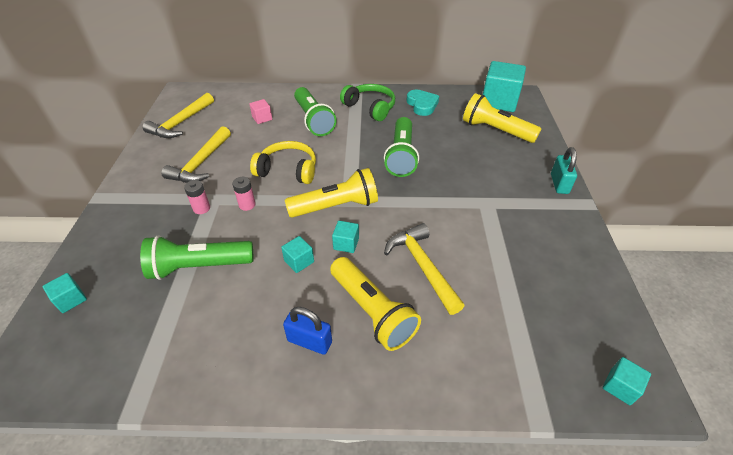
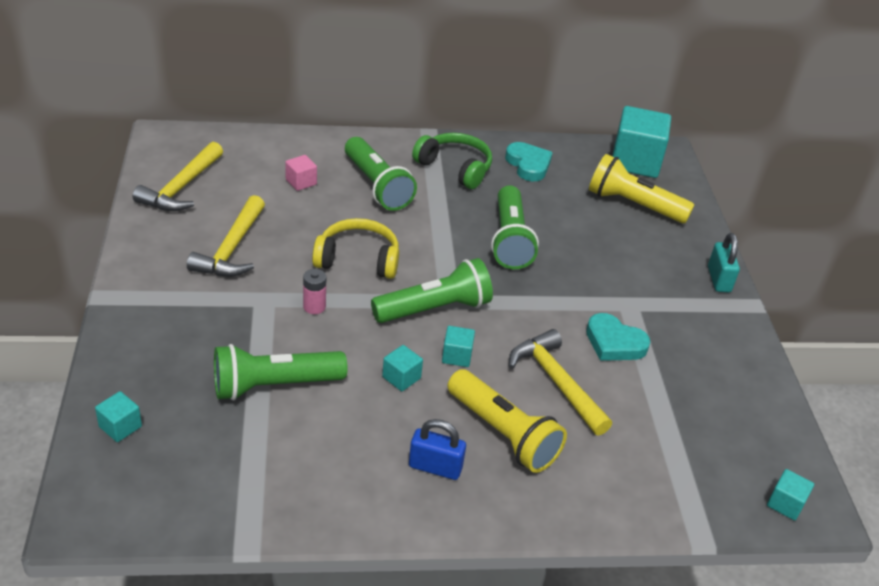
camera: 10 degrees left, 5 degrees down
pink battery [184,180,210,214] -> none
yellow flashlight [285,168,378,218] -> green flashlight [371,258,493,323]
none -> turquoise heart [586,313,650,361]

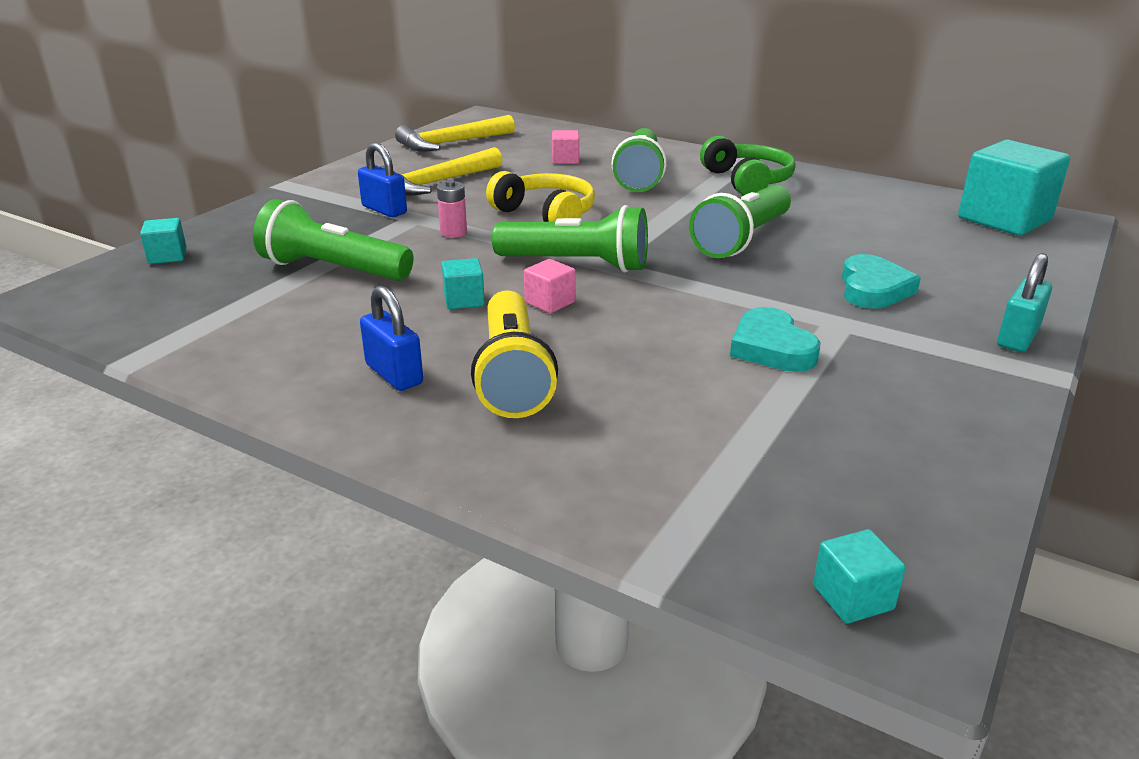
camera: 40 degrees right, 10 degrees down
turquoise cube [442,326,475,367] -> pink cube [524,259,575,313]
turquoise heart [505,142,553,182] -> turquoise heart moved to [842,254,921,309]
yellow hammer [509,329,612,436] -> none
yellow flashlight [589,154,694,223] -> none
none -> blue padlock [358,143,407,217]

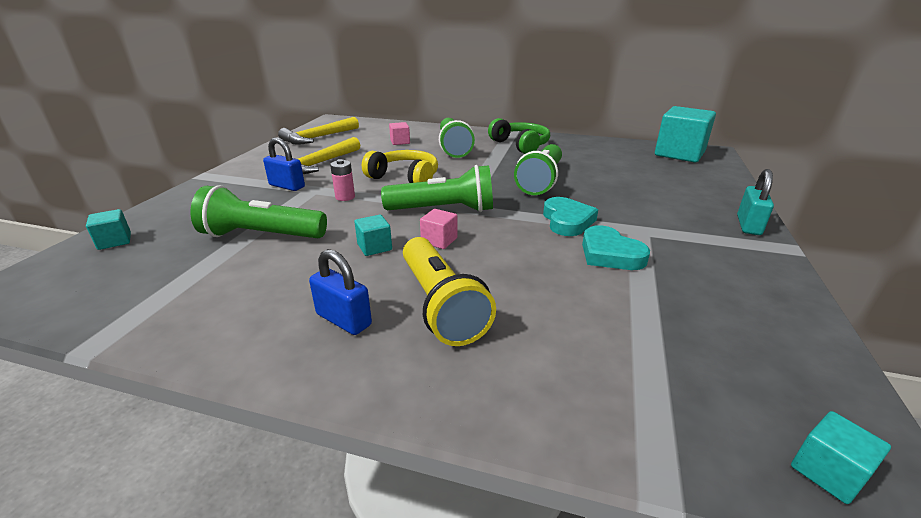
camera: 15 degrees left, 0 degrees up
turquoise heart [842,254,921,309] -> turquoise heart moved to [543,197,598,236]

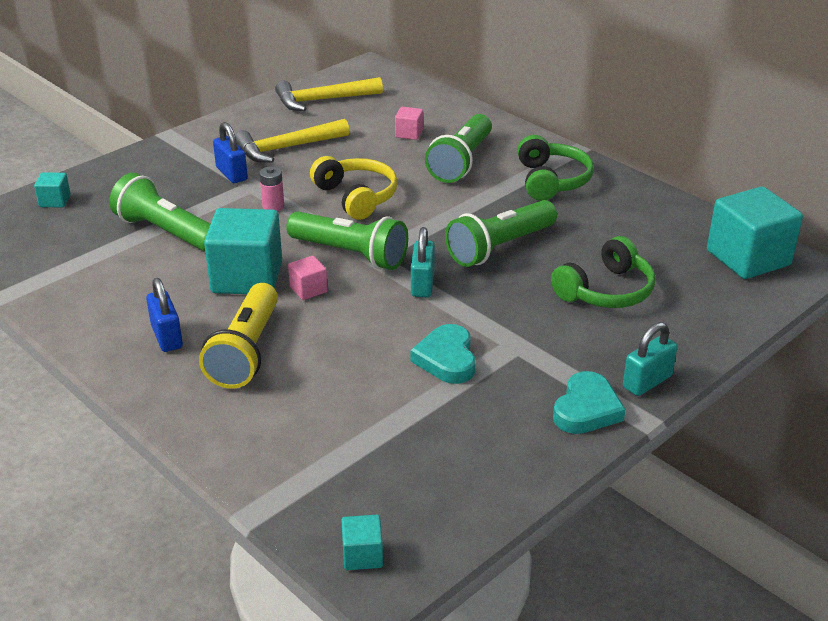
camera: 30 degrees right, 5 degrees up
turquoise cube [354,215,392,256] -> turquoise cube [204,208,282,294], size x2.19
turquoise heart [543,197,598,236] -> turquoise heart moved to [553,371,626,434]
none -> turquoise padlock [411,227,435,297]
none -> green headphones [551,236,655,308]

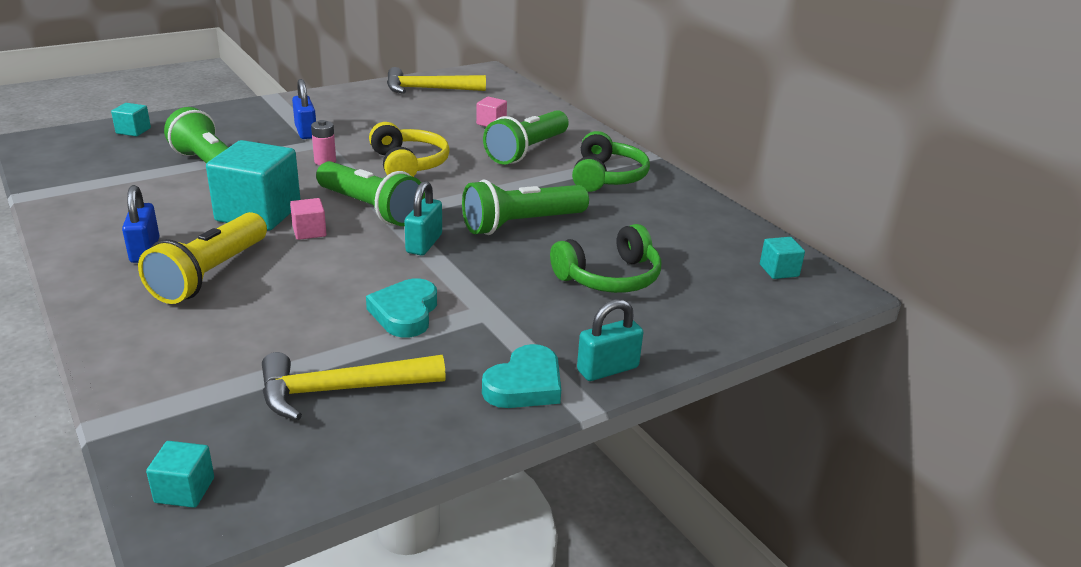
camera: 10 degrees right, 5 degrees down
yellow hammer [235,119,349,163] -> yellow hammer moved to [262,352,446,421]
turquoise cube [707,186,803,279] -> turquoise cube [760,237,805,279], size x0.46

